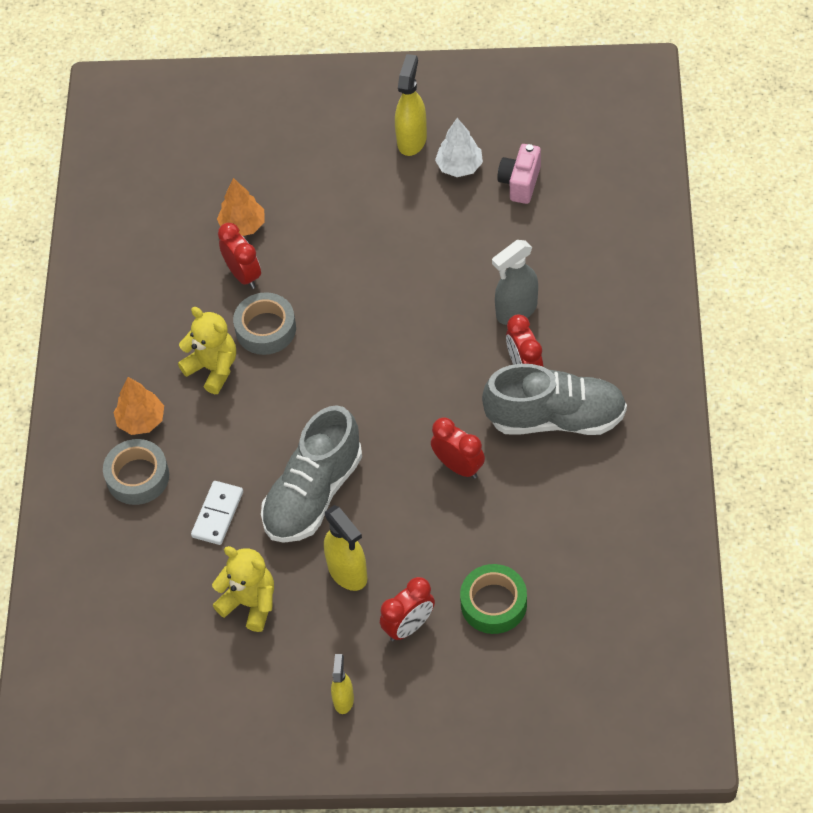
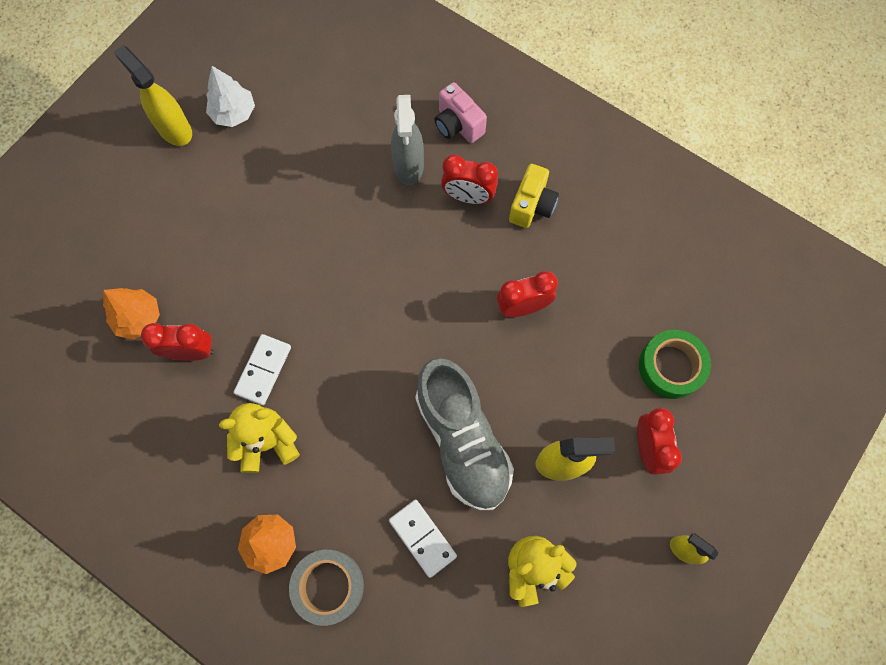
camera: 60 degrees left, 15 degrees up
grey tape [233,292,296,355] -> white domino [233,334,291,405]
grey shoe [482,364,627,435] -> yellow camera [509,164,559,228]
pink camera [497,144,541,204] -> pink camera moved to [434,82,487,143]

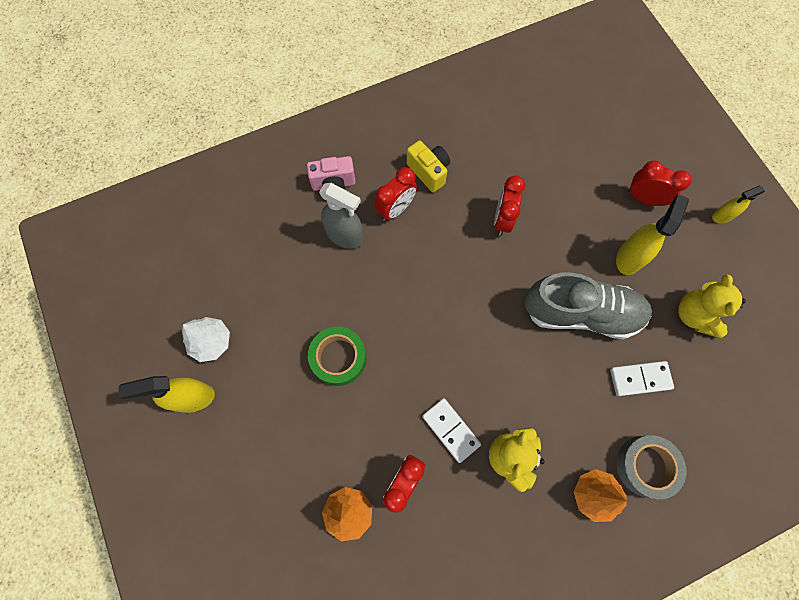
camera: 60 degrees left, 0 degrees up
green tape [639,330,711,399] -> green tape moved to [308,327,366,386]

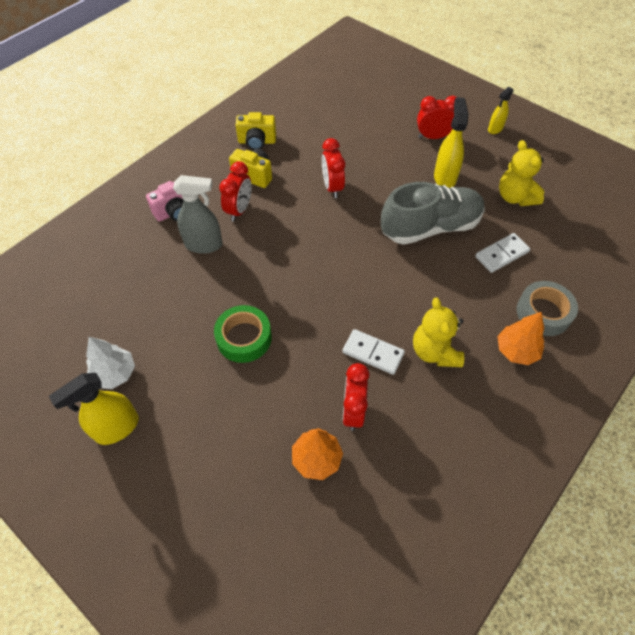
camera: 25 degrees left, 15 degrees down
none -> yellow camera [236,112,276,150]

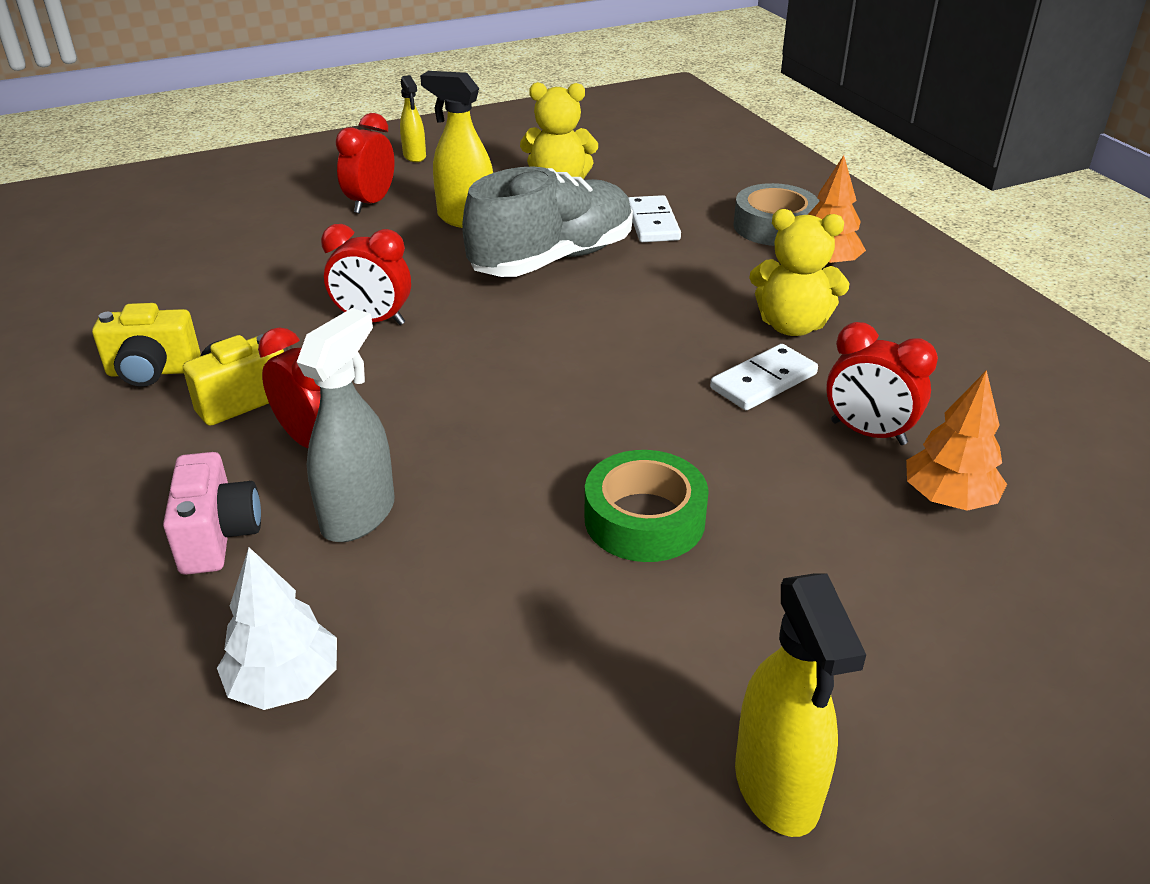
camera: 65 degrees left, 20 degrees down
white tree [86,337,135,389] -> white tree moved to [217,547,337,710]
yellow camera [236,112,276,150] -> yellow camera turned 60 degrees clockwise [92,303,201,387]
grey shoe [381,182,485,245] -> grey shoe turned 45 degrees clockwise [462,166,633,277]

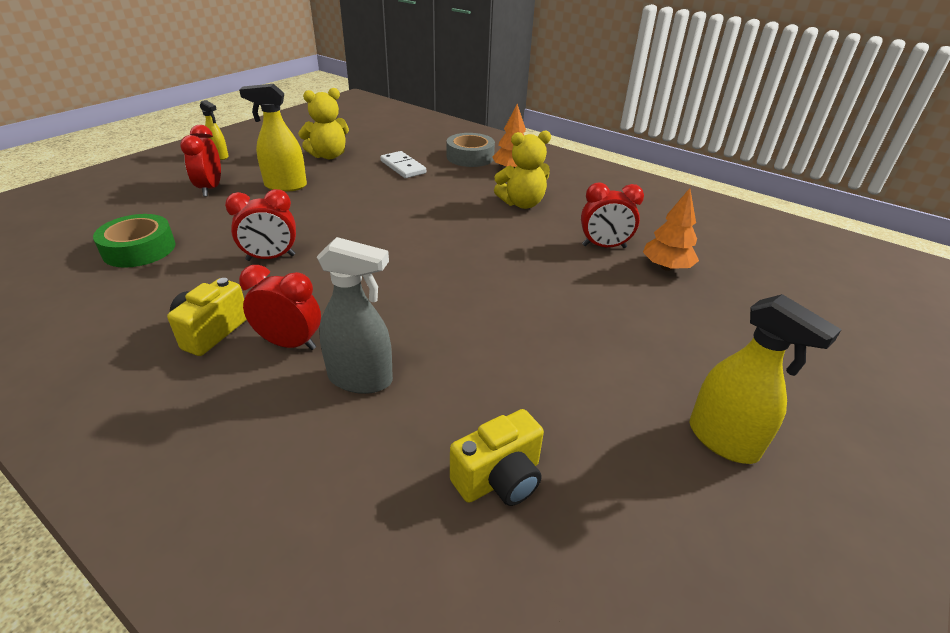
camera: 30 degrees left, 0 degrees up
yellow camera [92,303,201,387] -> yellow camera moved to [450,409,544,506]
pink camera [163,452,261,575] -> none
white tree [217,547,337,710] -> none
grey spray bottle [297,308,394,542] -> grey spray bottle turned 105 degrees clockwise [317,237,393,394]
grey shoe [462,166,633,277] -> none
green tape [585,450,709,562] -> green tape moved to [93,214,176,268]
white domino [710,344,818,410] -> none

